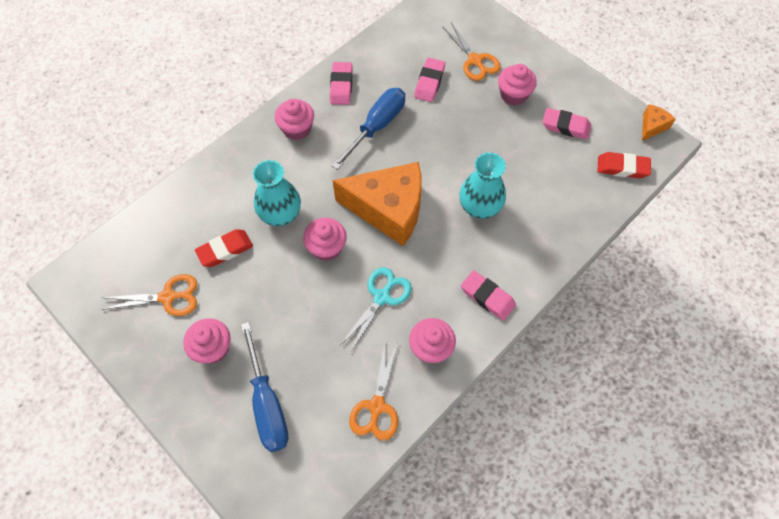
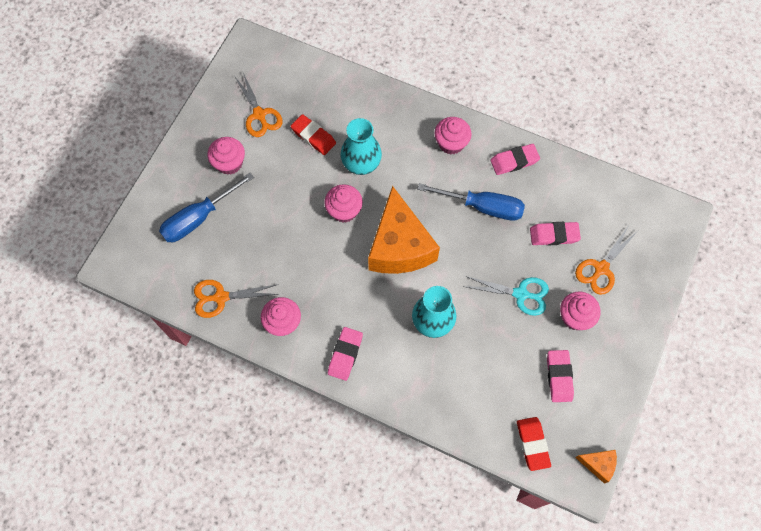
camera: 70 degrees right, 5 degrees up
turquoise scissors [340,267,412,353] -> turquoise scissors moved to [463,276,549,316]

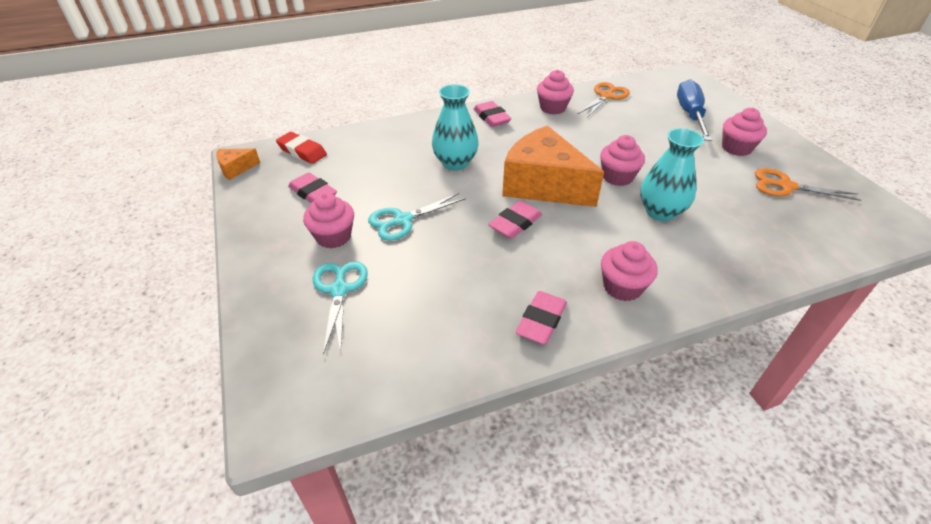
camera: 135 degrees right, 25 degrees down
red eraser [291,114,336,155] -> none
blue screwdriver [417,183,525,221] -> none
pink eraser [530,222,581,246] -> pink eraser moved to [488,201,542,239]
orange scissors [575,227,638,295] -> turquoise scissors [313,261,368,355]

